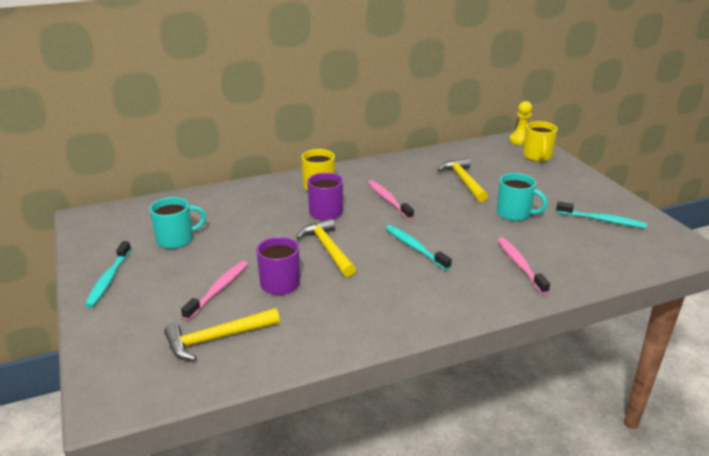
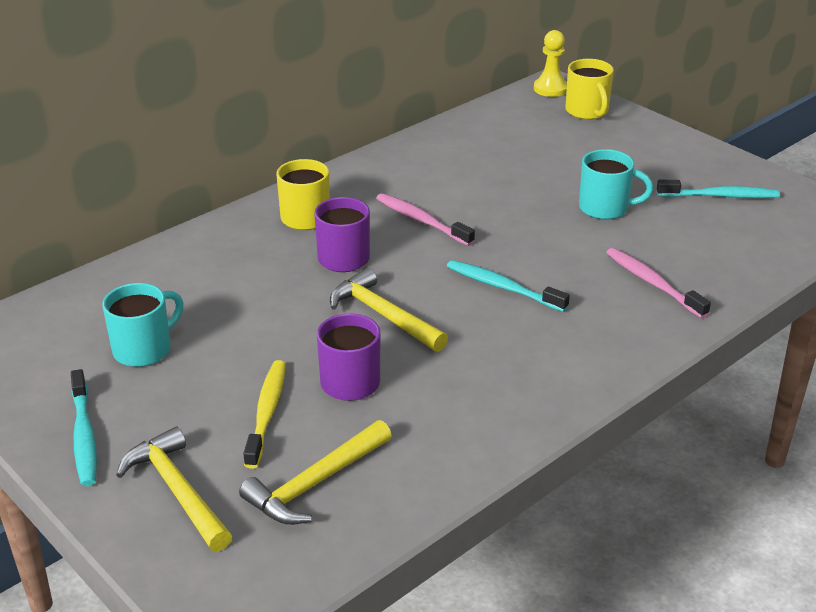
camera: 20 degrees left, 5 degrees up
pink toothbrush [181,261,248,320] -> yellow toothbrush [243,360,286,469]
yellow hammer [437,158,488,202] -> yellow hammer moved to [116,427,232,551]

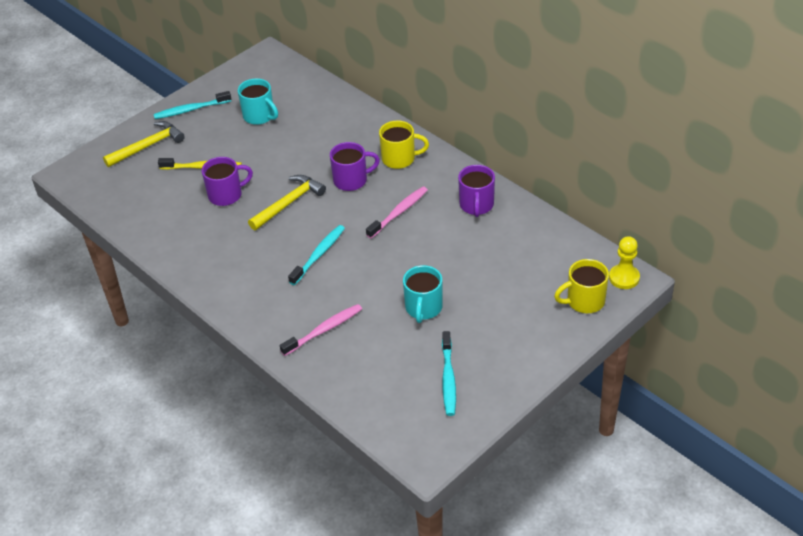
camera: 90 degrees right, 10 degrees up
yellow hammer [239,420,392,525] -> none
none -> purple mug [458,165,495,217]

